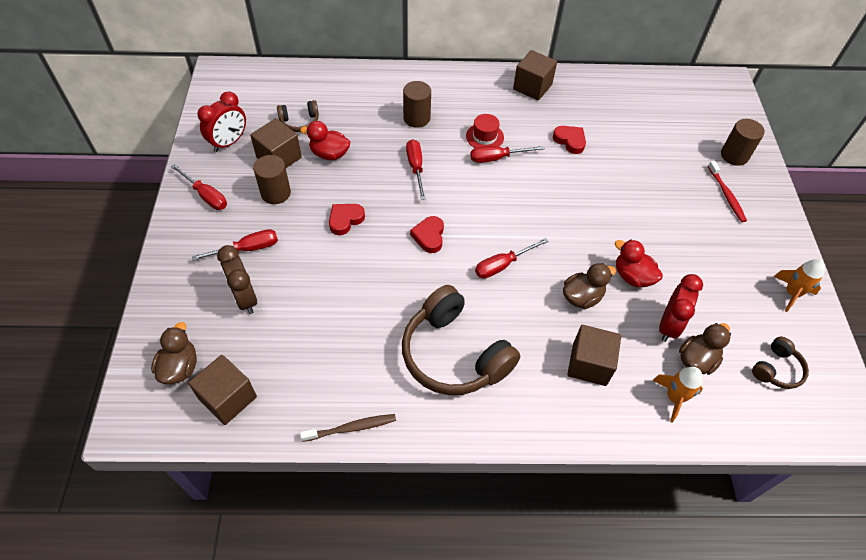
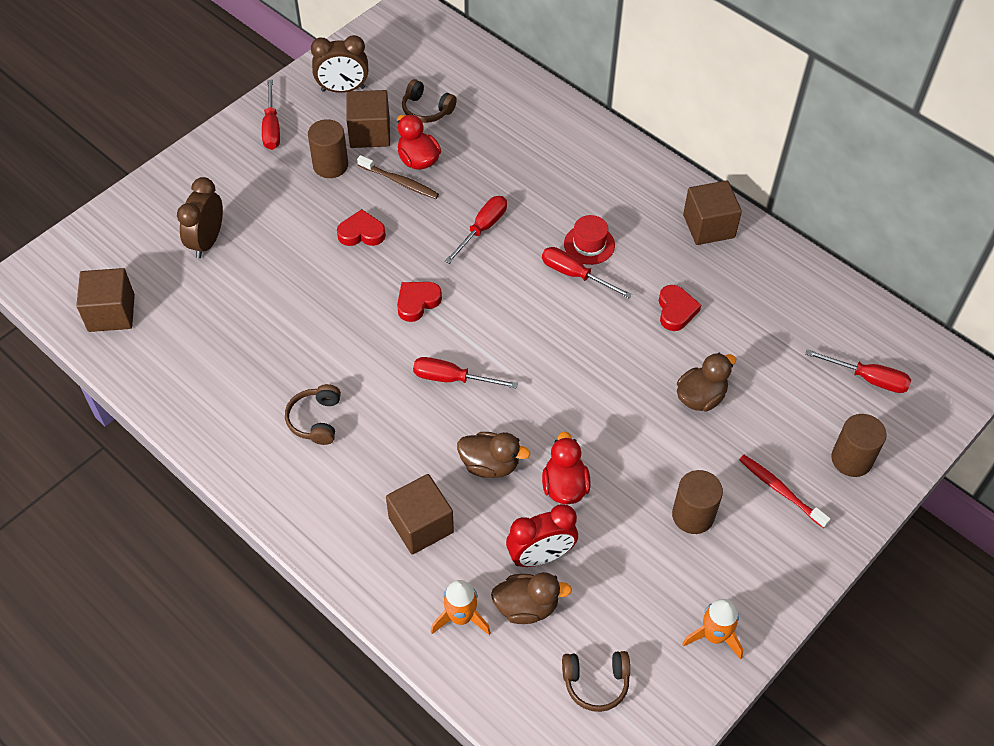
camera: 45 degrees right, 0 degrees up
brown duck [151,322,197,384] -> brown duck moved to [677,353,736,412]
red screwdriver [192,229,278,261] -> red screwdriver moved to [805,349,911,393]
red clock [197,91,246,152] -> brown clock [311,35,368,93]
brown toothbrush [300,414,396,442] -> brown toothbrush moved to [357,155,439,199]
brown headphones [402,285,520,395] -> brown headphones [285,384,341,445], size x0.48
brown cylinder [403,81,431,128] -> brown cylinder moved to [672,470,723,534]
red toothbrush [708,161,747,222] -> red toothbrush turned 105 degrees clockwise [739,455,831,528]

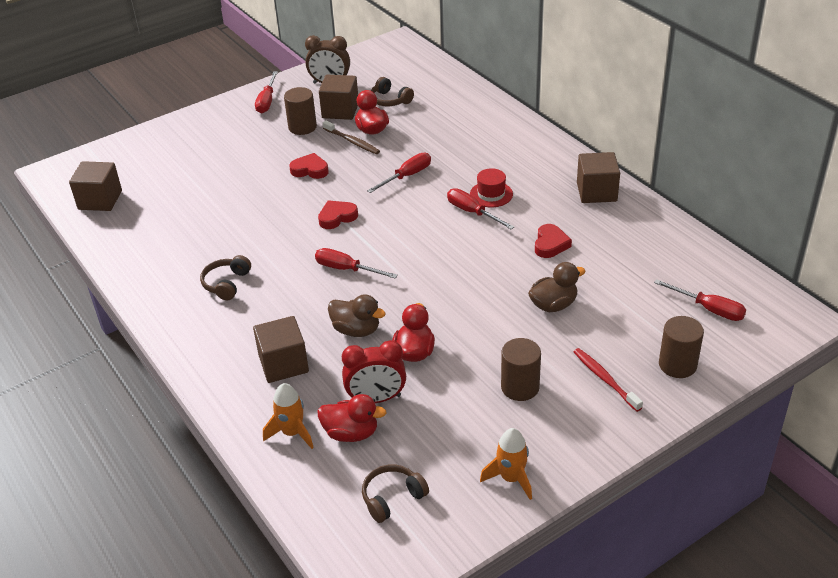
camera: 15 degrees right, 15 degrees down
brown clock [177,177,223,258] -> none
brown duck [491,572,572,624] -> red duck [318,394,386,442]
brown headphones [562,651,630,712] -> brown headphones turned 135 degrees clockwise [362,464,429,523]

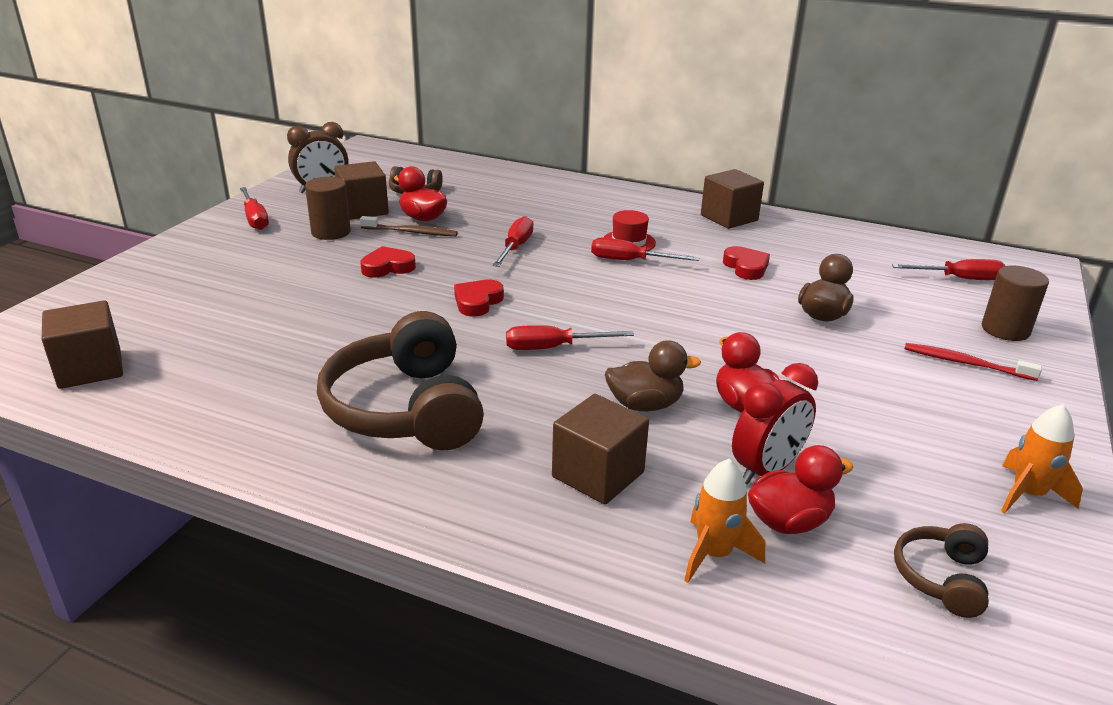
camera: 35 degrees left, 10 degrees down
brown headphones [200,255,251,300] -> brown headphones [317,311,484,450], size x2.10
brown cylinder [501,338,541,401] -> none

